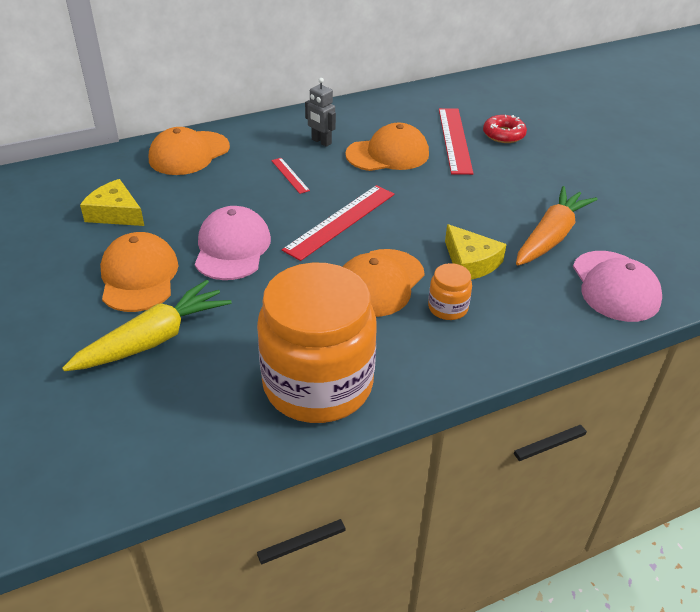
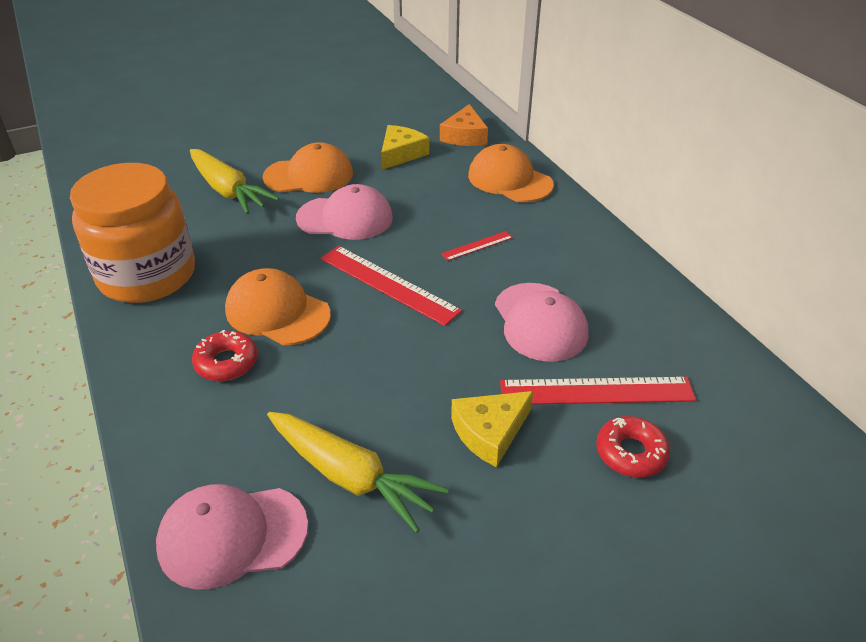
camera: 90 degrees right, 0 degrees up
grey robot [305,78,336,147] -> none
orange cap [345,123,429,171] -> pink cap [495,283,588,362]
orange jar [428,263,472,320] -> red donut [192,330,258,381]
yellow cheese [445,224,507,280] -> yellow cheese moved to [451,391,534,467]
orange carrot [516,186,598,265] -> yellow carrot [267,412,449,533]
none -> orange cheese [440,104,488,146]

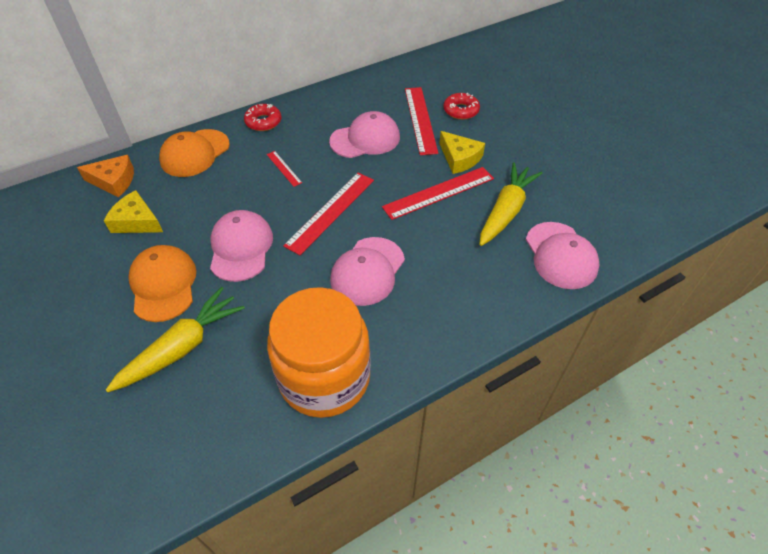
camera: 95 degrees left, 10 degrees up
red donut [192,330,258,381] -> red donut moved to [244,104,281,131]
orange cap [225,268,331,345] -> pink cap [330,237,405,306]
none -> red ruler [382,167,494,220]

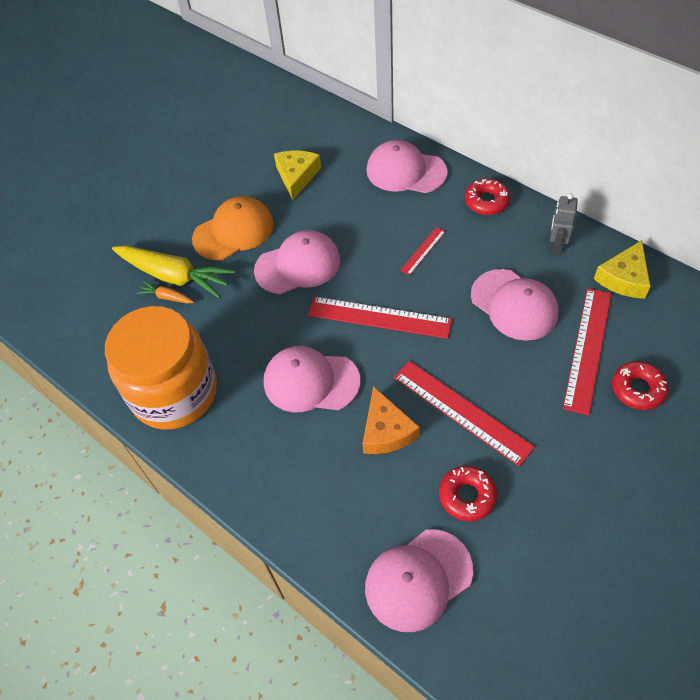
camera: 75 degrees right, 5 degrees up
orange cheese [77,155,134,197] -> orange cheese moved to [362,386,420,454]
orange cap [159,129,230,177] -> pink cap [366,140,447,193]
red ruler [405,87,438,155] -> red ruler turned 45 degrees counterclockwise [563,288,612,415]
yellow cheese [439,131,485,174] -> yellow cheese moved to [594,240,651,299]
yellow carrot [480,162,542,246] -> red donut [439,466,497,521]
none -> orange carrot [137,281,194,304]
none -> grey robot [550,194,578,255]

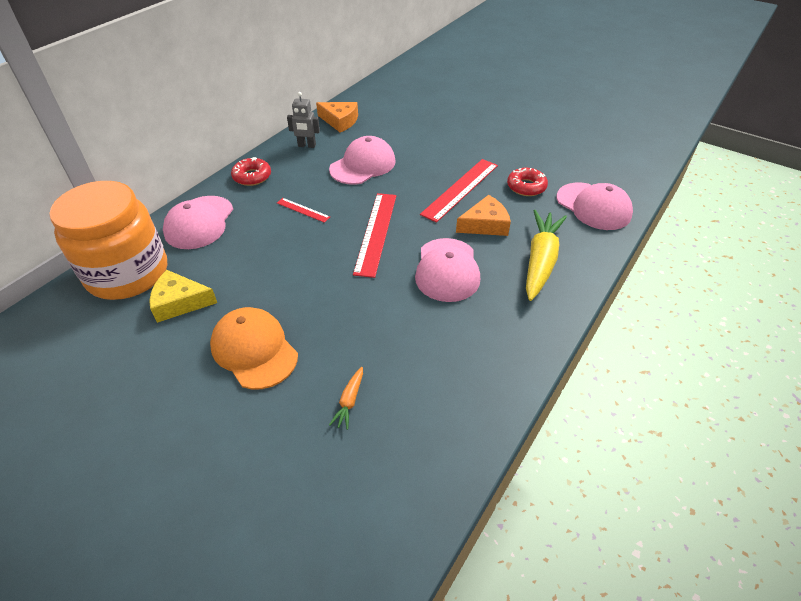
camera: 100 degrees left, 10 degrees down
orange jar [105,306,217,430] -> orange jar moved to [49,181,167,300]
yellow carrot [112,246,235,299] -> yellow carrot moved to [526,210,567,301]
pink cap [254,230,340,294] -> none
red ruler [563,288,612,415] -> none
yellow cheese [594,240,651,299] -> orange cheese [316,102,358,133]
red donut [612,361,669,410] -> none

